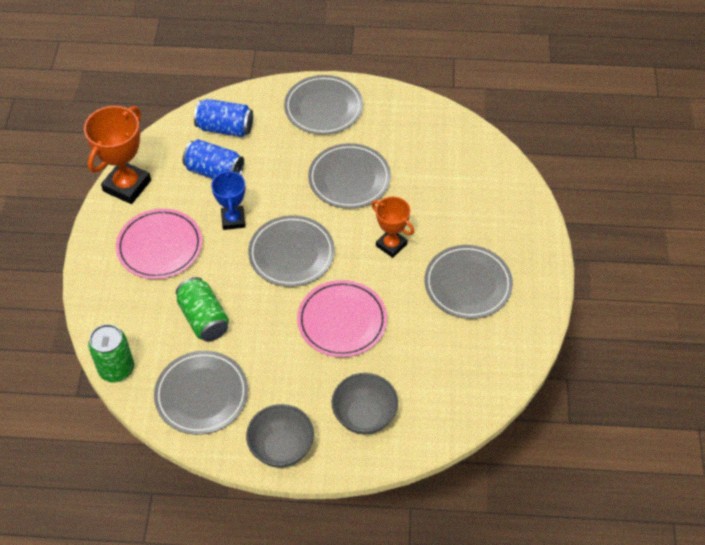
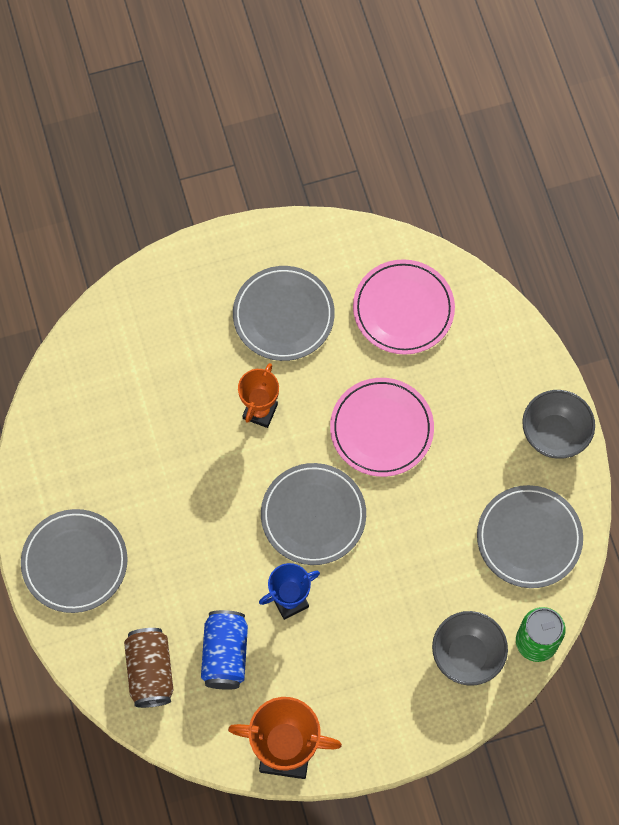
camera: 110 degrees left, 15 degrees up
pink plate [116,208,202,279] -> pink plate moved to [353,259,455,355]
green can [176,277,229,341] -> none
blue can [194,99,253,137] -> brown can [124,628,173,708]
grey plate [308,143,391,209] -> none
grey bowl [332,373,398,434] -> grey bowl moved to [432,611,508,686]

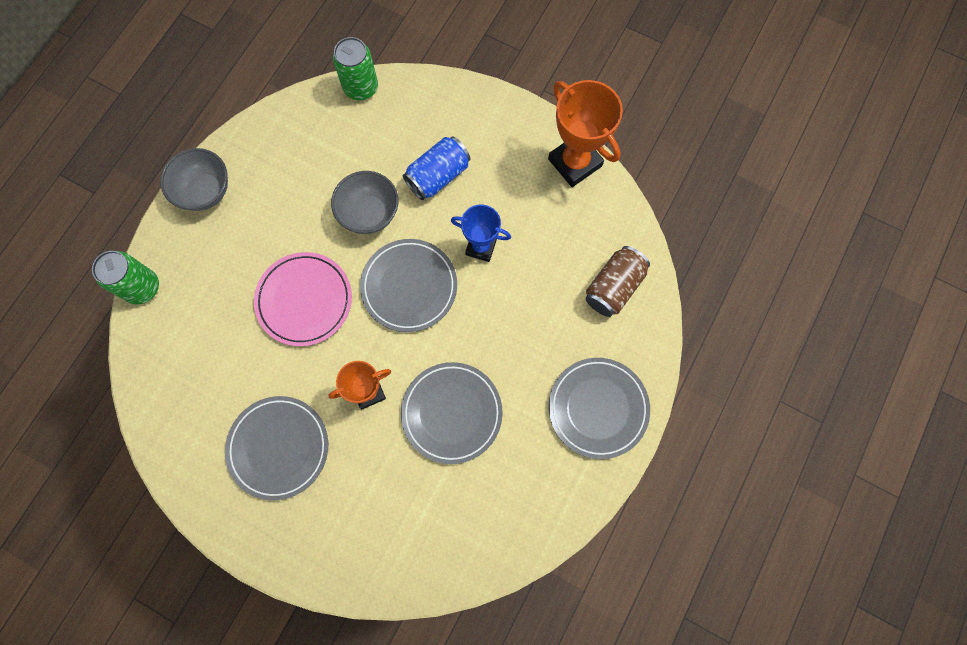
camera: 135 degrees left, 5 degrees up
blue can [201,610,248,690] -> blue can moved to [403,136,470,200]
pink plate [353,259,455,355] -> none
grey bowl [432,611,508,686] -> grey bowl moved to [331,171,398,234]
grey plate [477,485,583,588] -> grey plate moved to [401,362,503,464]
none -> green can [92,251,159,304]

